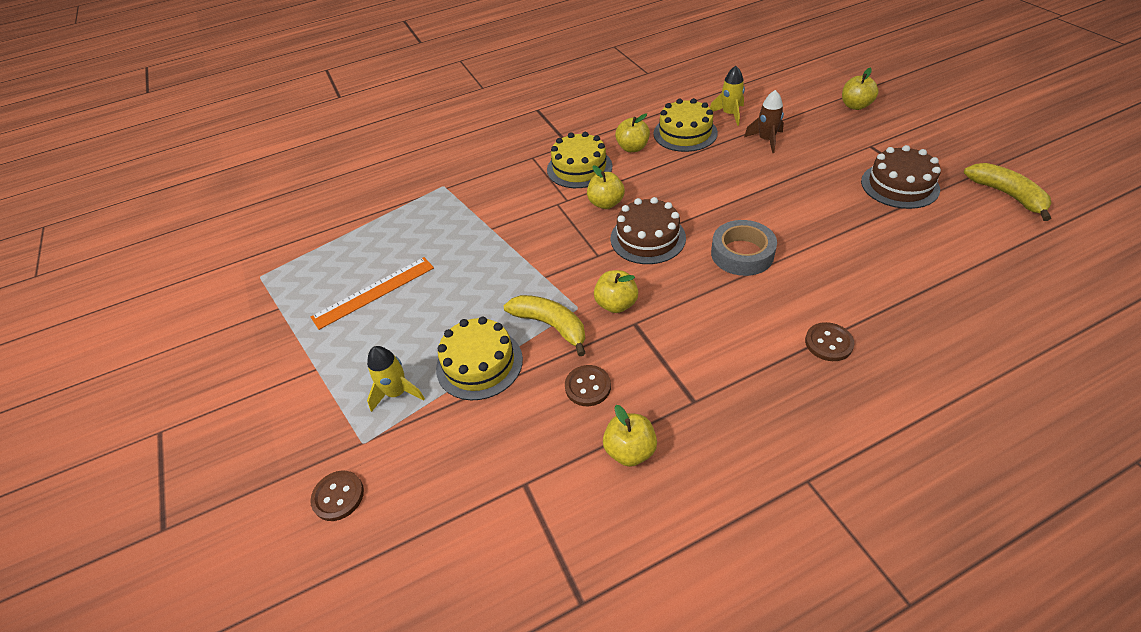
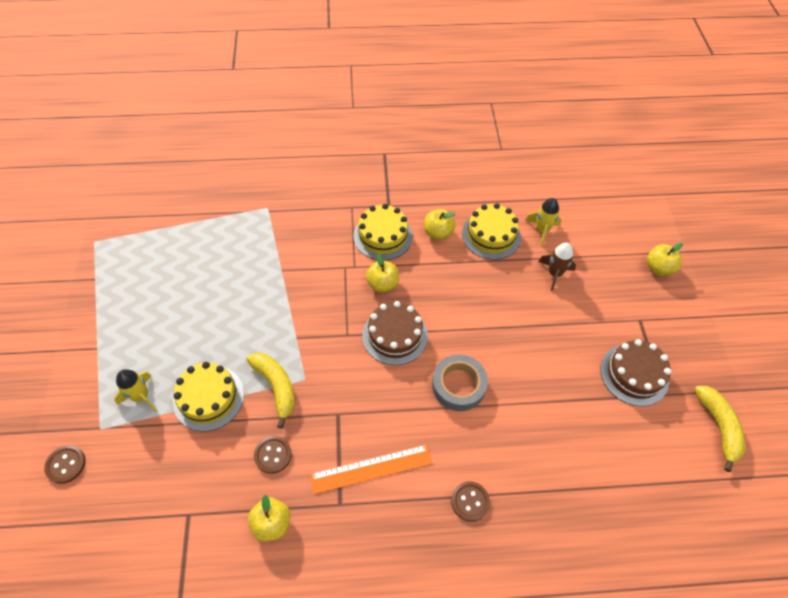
camera: 15 degrees right, 10 degrees up
orange ruler [311,257,434,330] -> orange ruler moved to [310,445,432,494]
yellow apple [594,270,638,313] -> none

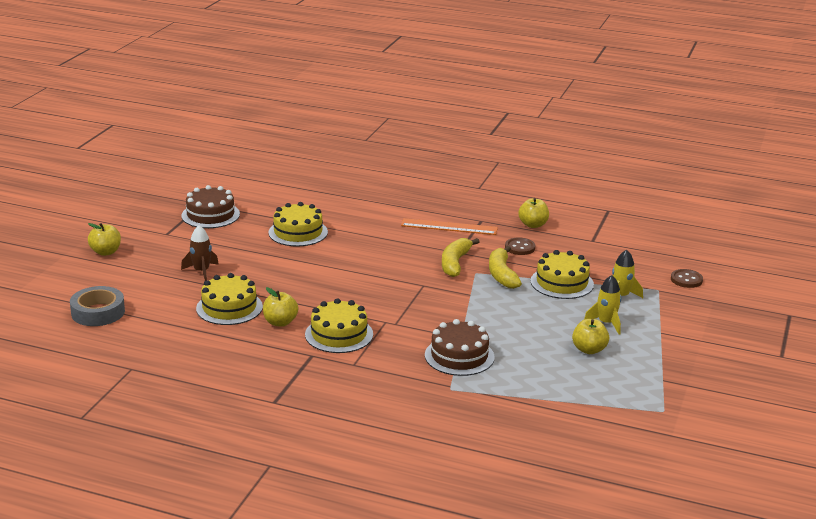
camera: 155 degrees left, 30 degrees down
brown cake [362,301,428,365] -> brown cake moved to [425,319,495,376]
yellow apple [366,254,399,293] -> yellow apple moved to [572,319,609,354]
grey tape [432,355,488,411] -> grey tape moved to [70,286,125,326]
brown button [451,481,490,522] -> none
yellow rocket [525,198,562,246] -> yellow rocket moved to [584,275,621,335]
yellow banana [694,386,745,472] -> yellow banana moved to [442,238,480,277]
none -> yellow cake [268,202,328,246]

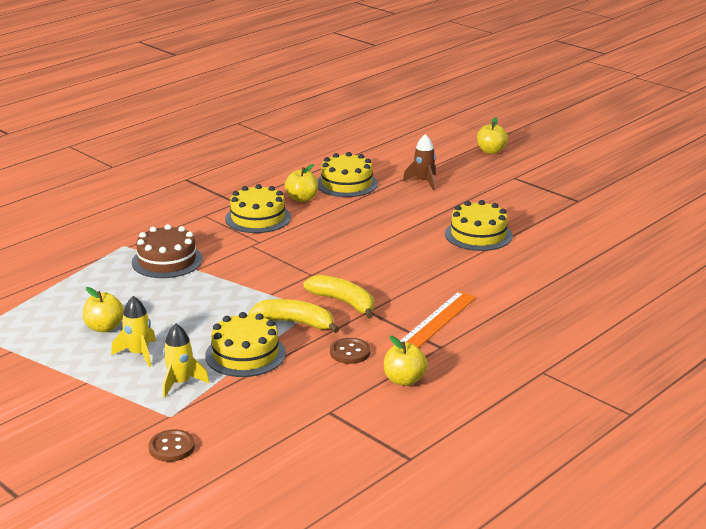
camera: 115 degrees right, 0 degrees up
grey tape [70,286,125,326] -> none
brown cake [182,185,240,228] -> none

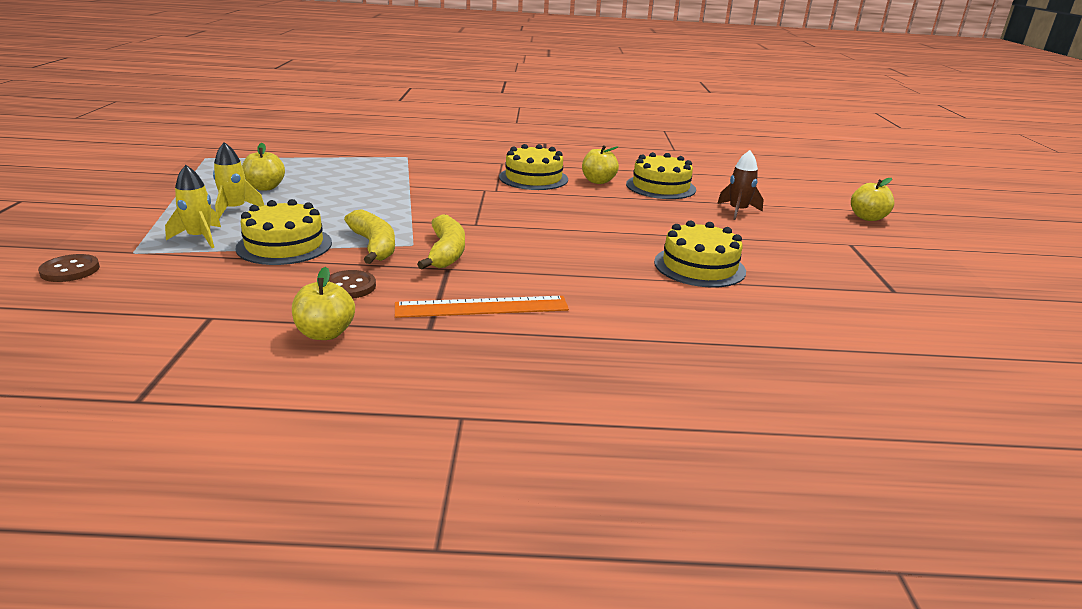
camera: 45 degrees right, 0 degrees up
brown cake [132,224,203,278] -> none

